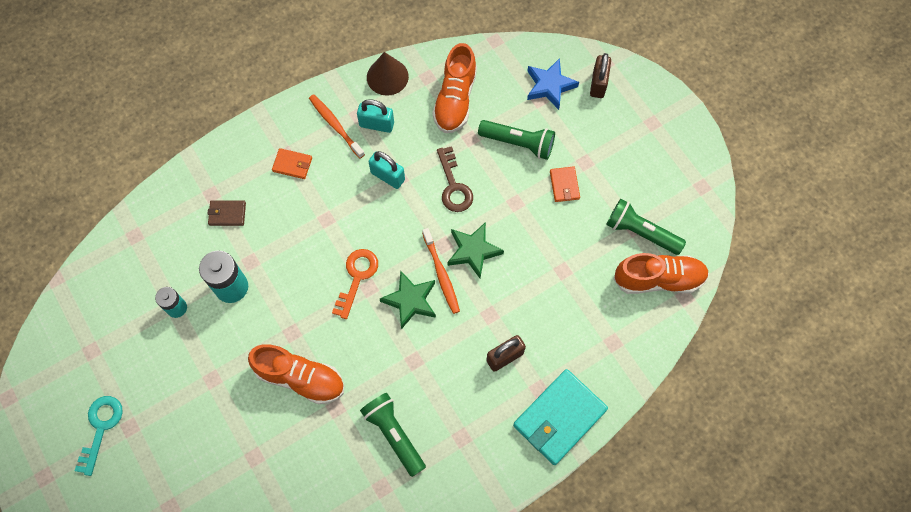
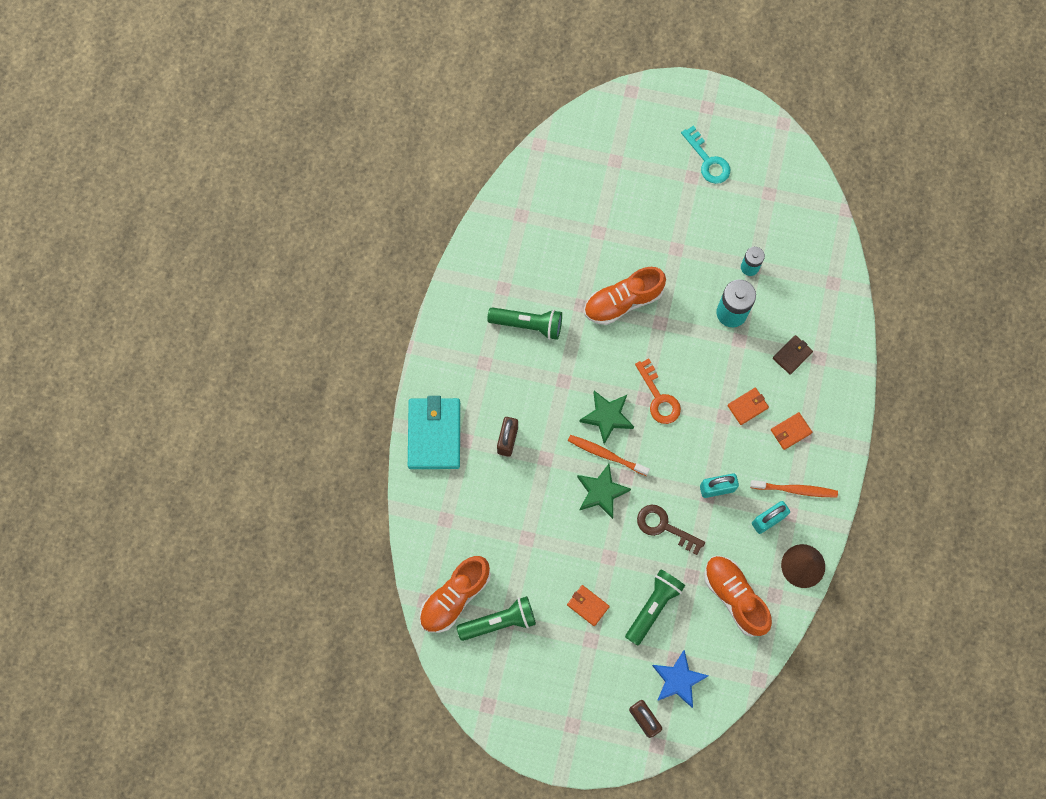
camera: 135 degrees right, 5 degrees up
green flashlight [478,120,555,160] -> green flashlight turned 150 degrees clockwise [625,569,685,646]
none -> orange wallet [727,388,769,425]

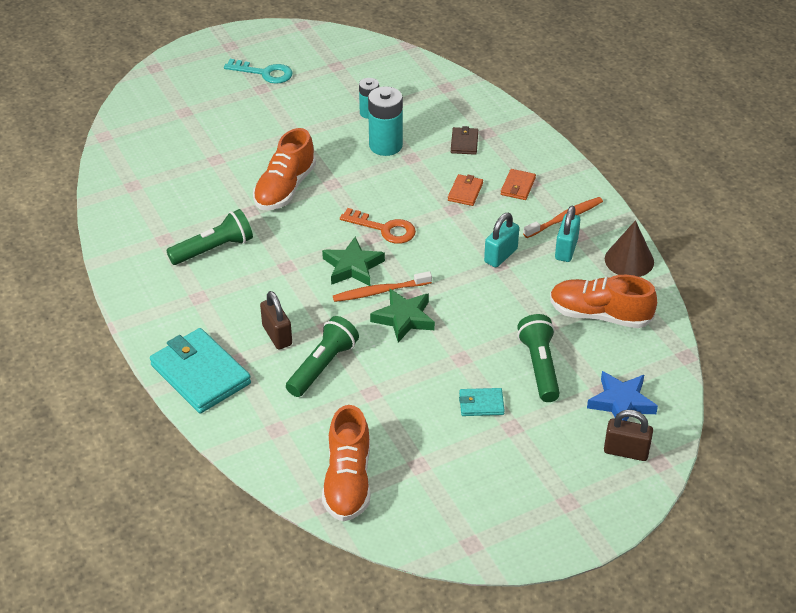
camera: 40 degrees left, 30 degrees down
green flashlight [456,596,536,641] -> green flashlight moved to [286,316,359,397]
orange wallet [567,585,610,626] -> turquoise wallet [459,388,505,416]
brown key [637,505,705,555] -> none

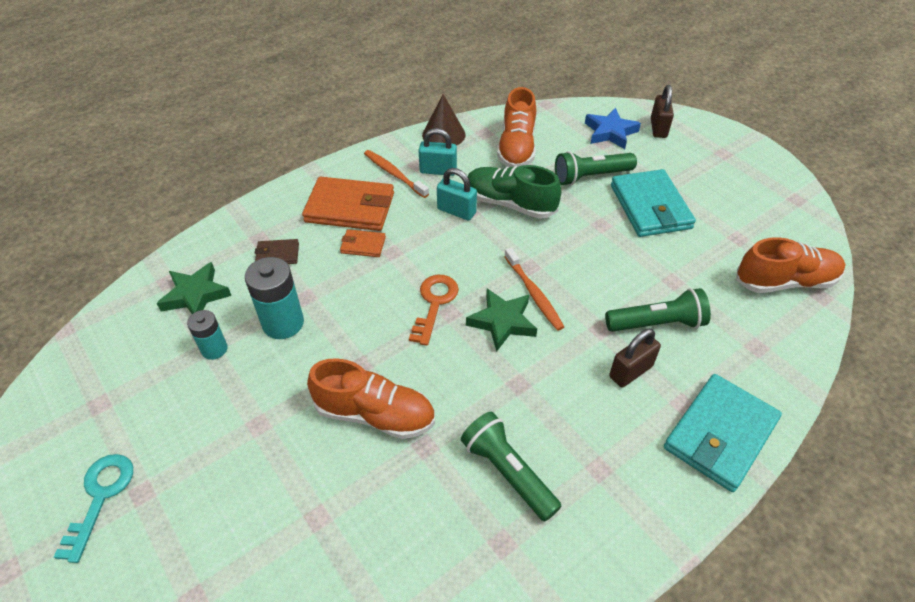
camera: 100 degrees left, 5 degrees up
green flashlight [286,316,359,397] -> green flashlight turned 150 degrees clockwise [605,288,711,332]
green star [370,289,435,343] -> green star moved to [157,262,232,314]
turquoise wallet [459,388,505,416] -> turquoise wallet [611,169,696,237], size x2.08
orange wallet [501,169,536,200] -> orange wallet [302,177,394,231], size x2.08
none -> green shoe [468,165,561,219]

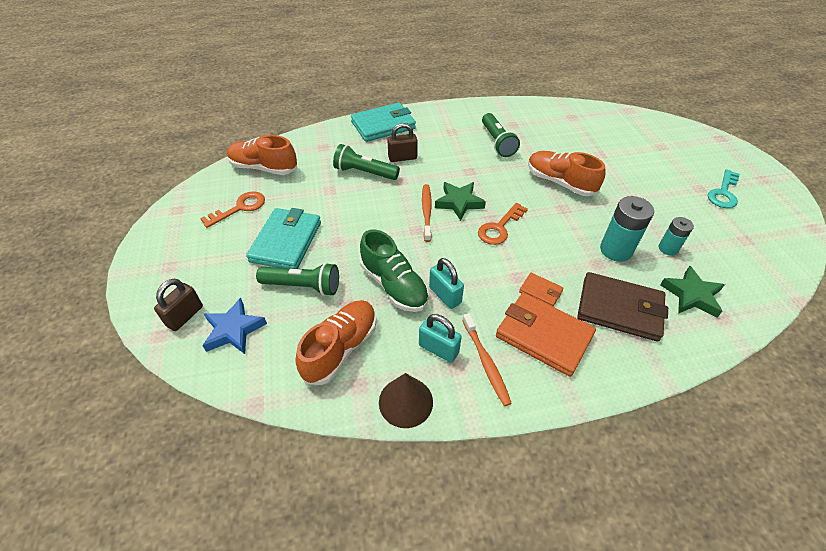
camera: 155 degrees left, 0 degrees up
brown wallet [255,239,299,264] -> brown wallet [577,272,668,342], size x2.08
none -> orange key [200,191,265,228]

